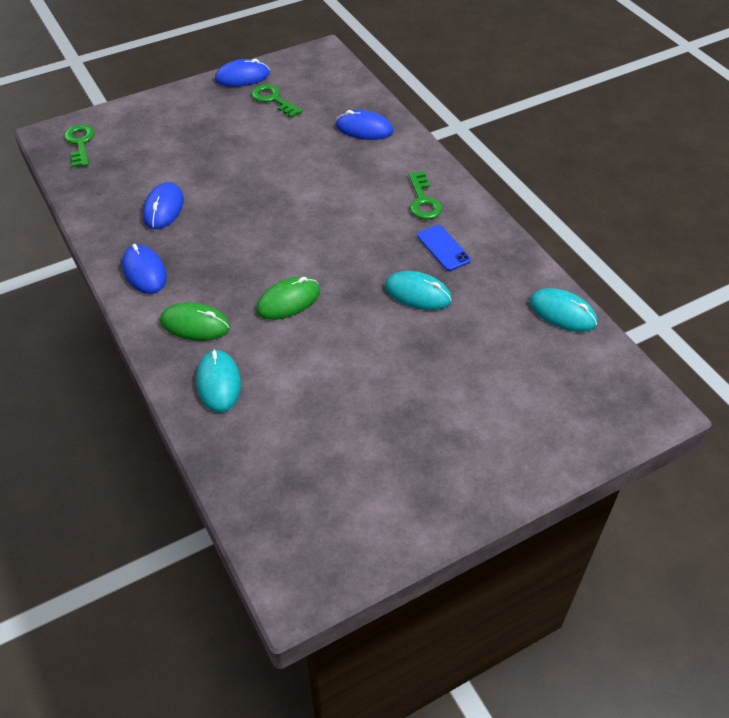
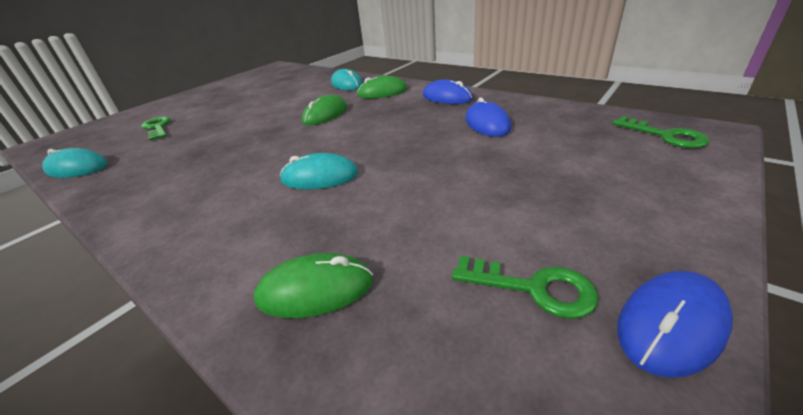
camera: 160 degrees right, 15 degrees down
blue mouse [336,110,393,140] -> green mouse [254,253,373,318]
turquoise mouse [385,271,452,310] -> turquoise mouse moved to [280,153,359,189]
green key [409,172,442,219] -> green key moved to [141,117,171,141]
blue phone [417,225,471,271] -> none

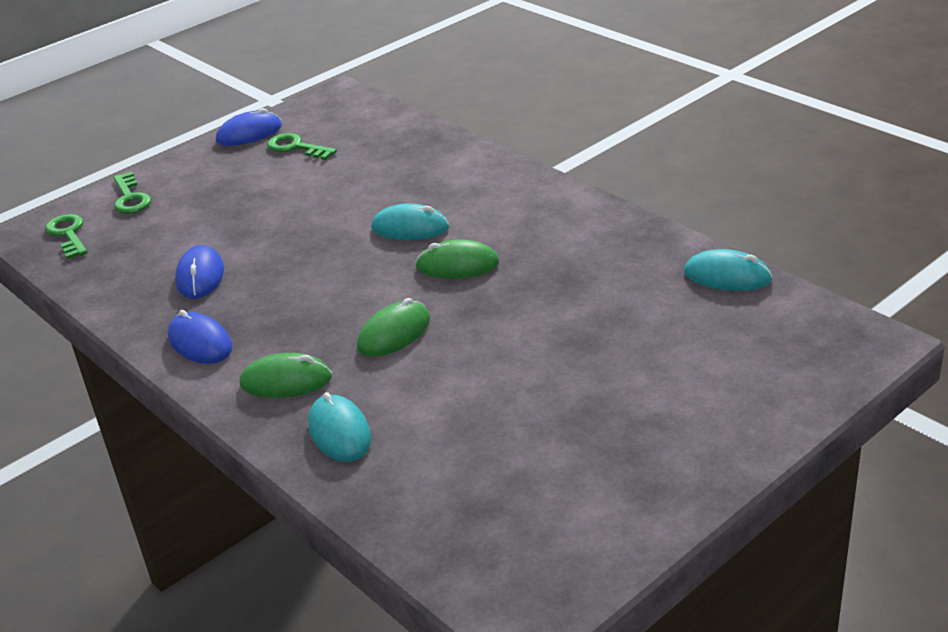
camera: 170 degrees left, 0 degrees up
green key [141,117,171,141] -> green key moved to [114,172,151,214]
green mouse [254,253,373,318] -> green mouse moved to [415,240,499,278]

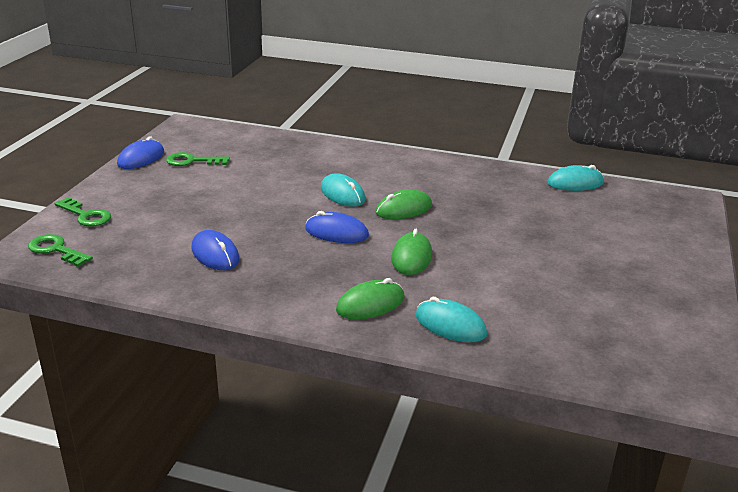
camera: 35 degrees left, 5 degrees down
blue mouse [168,310,232,364] -> blue mouse moved to [305,211,369,243]
turquoise mouse [371,203,449,240] -> turquoise mouse turned 75 degrees clockwise [321,174,365,207]

